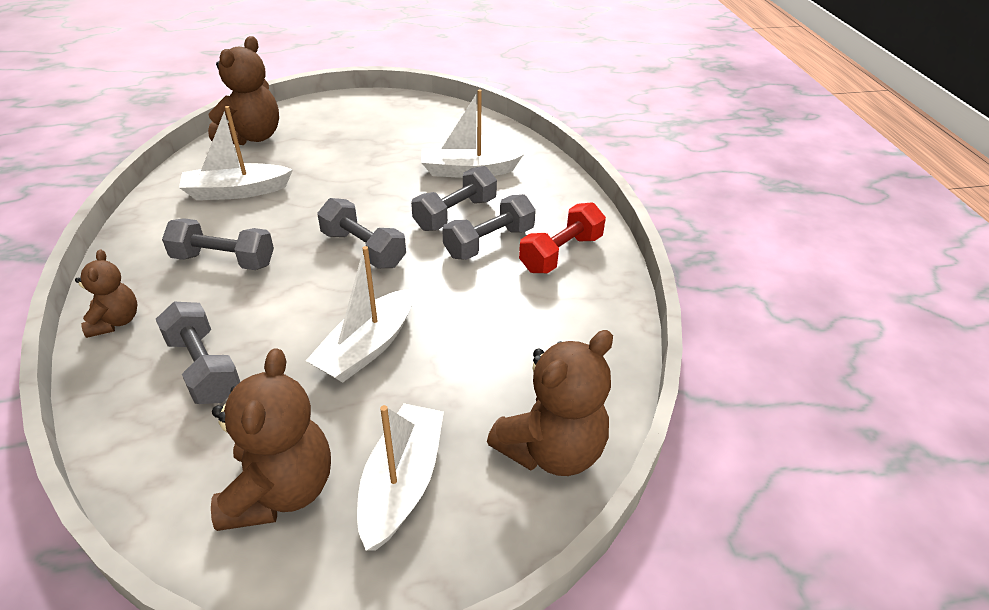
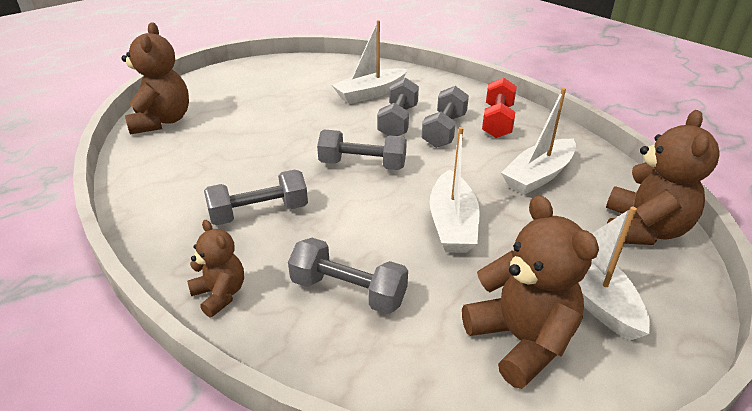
camera: 30 degrees left, 5 degrees down
white boat [179,106,293,200] -> white boat moved to [501,88,576,195]

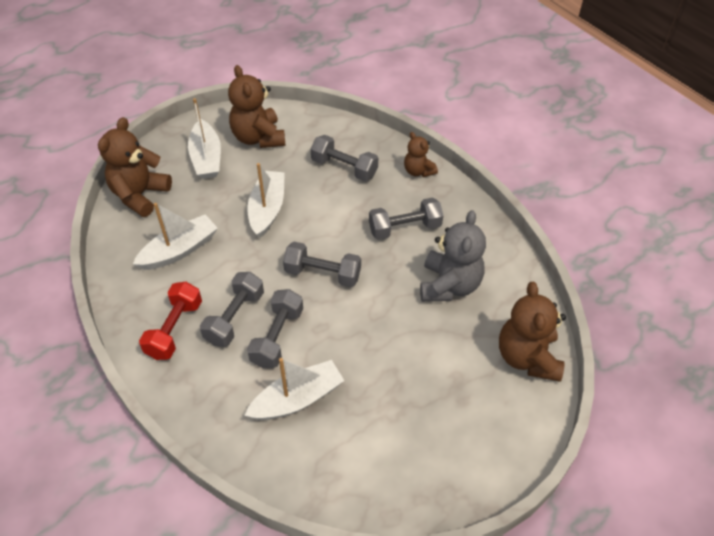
camera: 175 degrees left, 15 degrees up
none -> grey teddy bear [420,210,486,302]

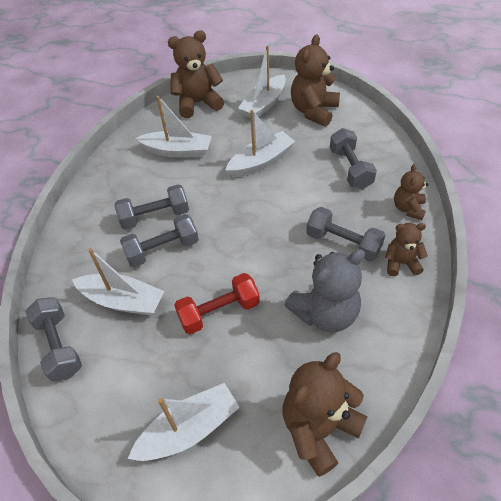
camera: 50 degrees right, 0 degrees up
red dumbbell [139,282,202,360] -> red dumbbell moved to [174,273,260,334]
grey dumbbell [283,242,361,287] -> grey dumbbell moved to [25,297,82,382]
none -> white boat [128,383,240,461]
none -> brown teddy bear [385,223,428,276]

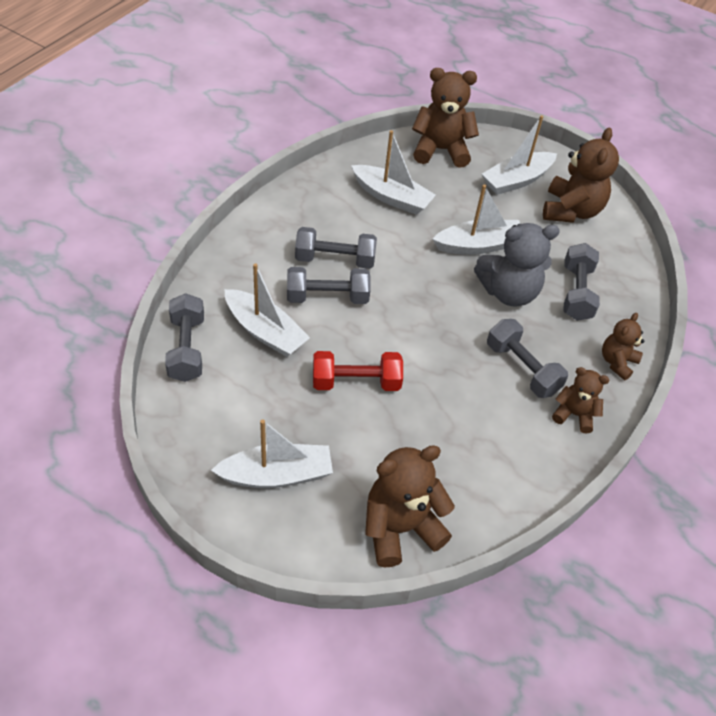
camera: 15 degrees right, 0 degrees up
grey teddy bear [284,249,365,333] -> grey teddy bear moved to [474,223,560,306]
brown teddy bear [291,34,340,127] -> brown teddy bear turned 150 degrees clockwise [543,128,619,223]

